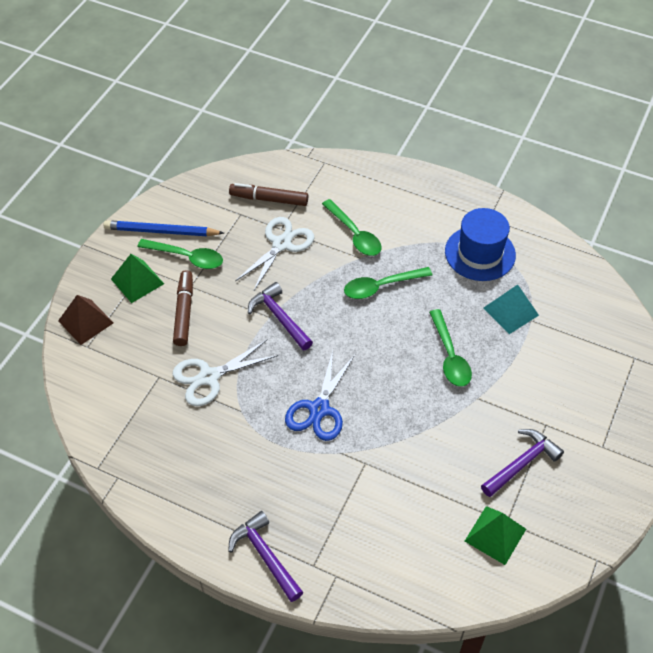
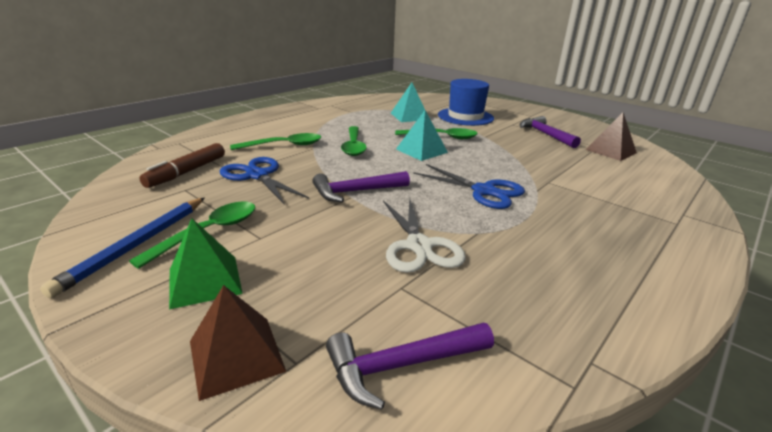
camera: 75 degrees left, 25 degrees down
brown marker [173,270,193,346] -> none
purple hammer [228,511,303,602] -> purple hammer moved to [326,323,494,410]
white scissors [235,217,314,292] -> blue scissors [220,157,309,205]
blue hat [445,208,516,281] -> blue hat moved to [438,79,494,126]
green pyramid [465,506,526,565] -> brown pyramid [586,112,637,161]
none -> turquoise pyramid [396,110,448,161]

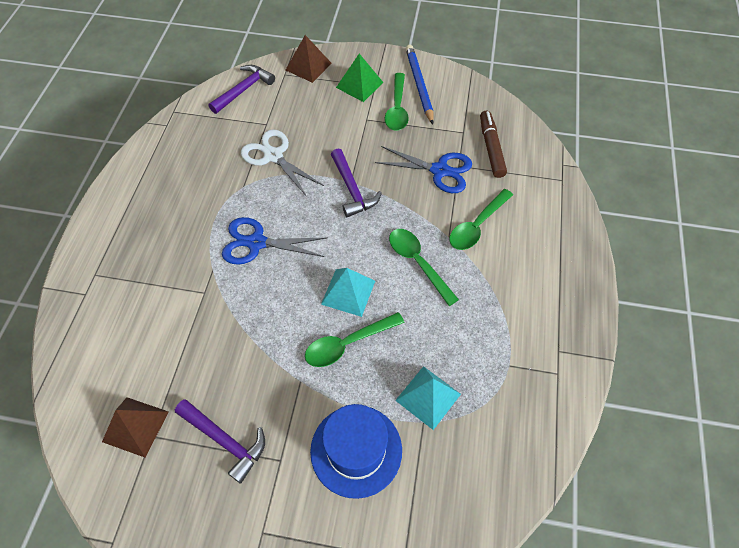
camera: 150 degrees right, 30 degrees up
purple hammer [313,171,410,202] -> purple hammer turned 120 degrees clockwise [331,148,382,217]

